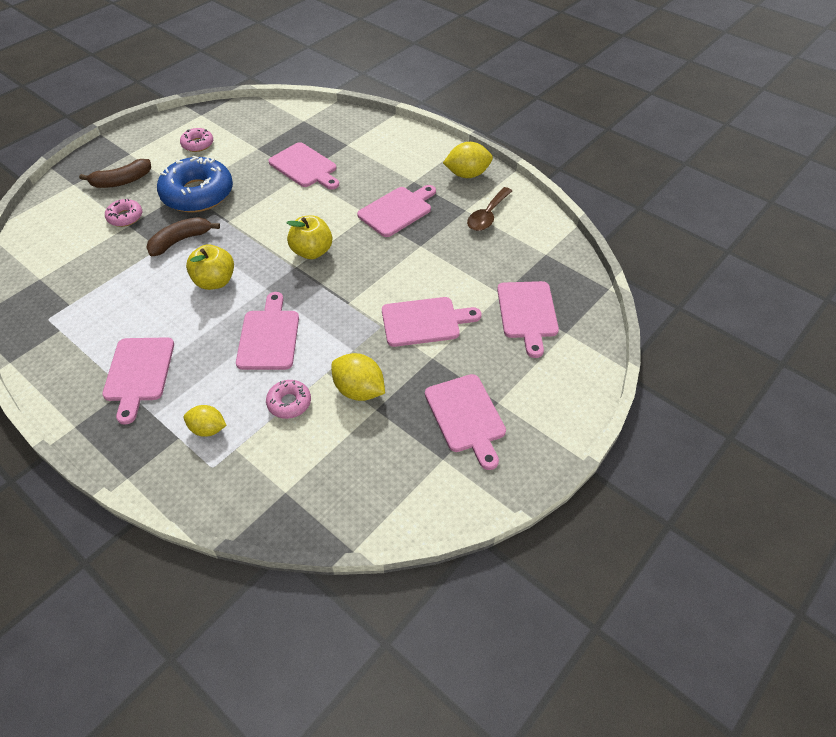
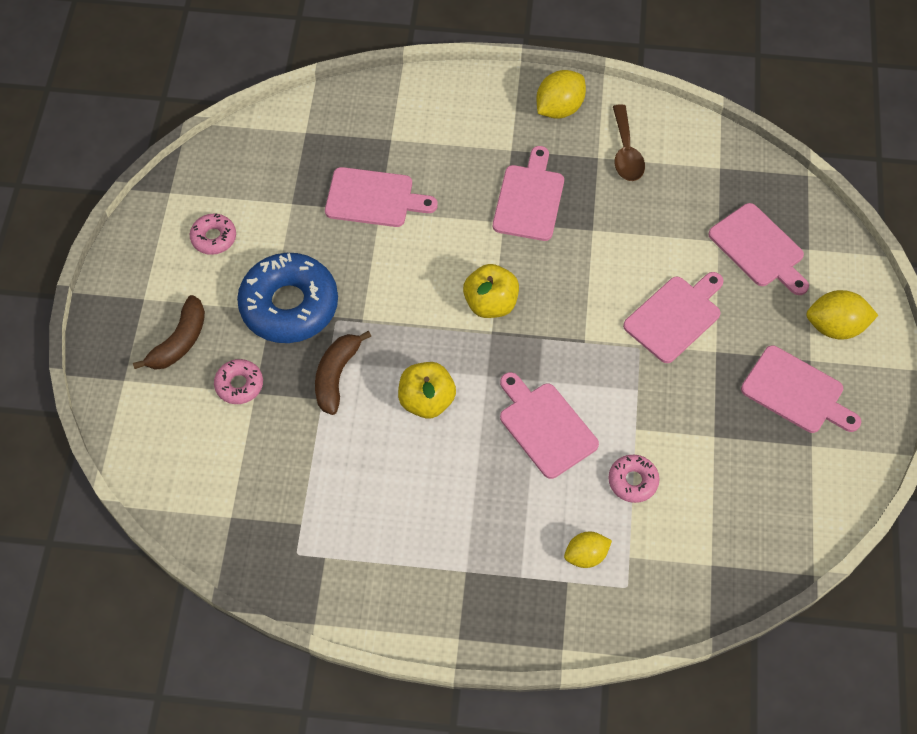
camera: 35 degrees left, 10 degrees up
pink cutting board [102,337,174,425] -> none
yellow lemon [331,353,385,401] -> yellow lemon moved to [806,290,878,340]

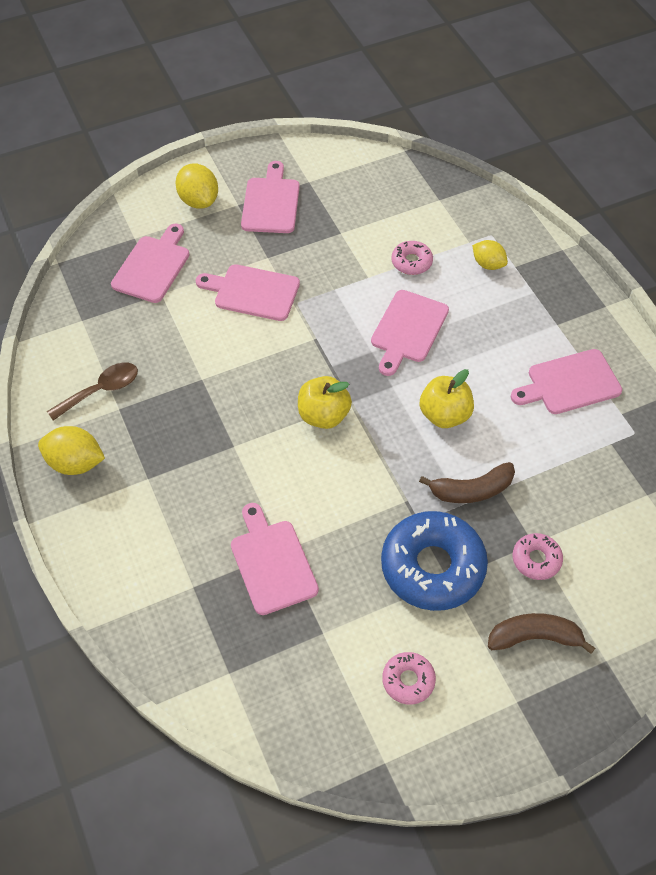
camera: 120 degrees left, 5 degrees down
pink cutting board [493,146,564,241] -> pink cutting board moved to [511,349,622,414]

